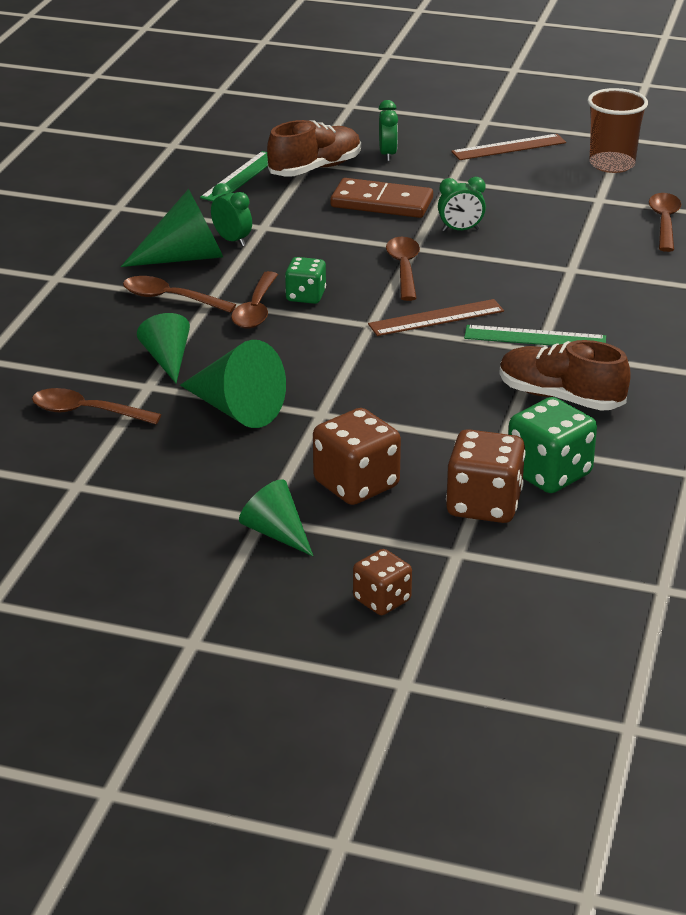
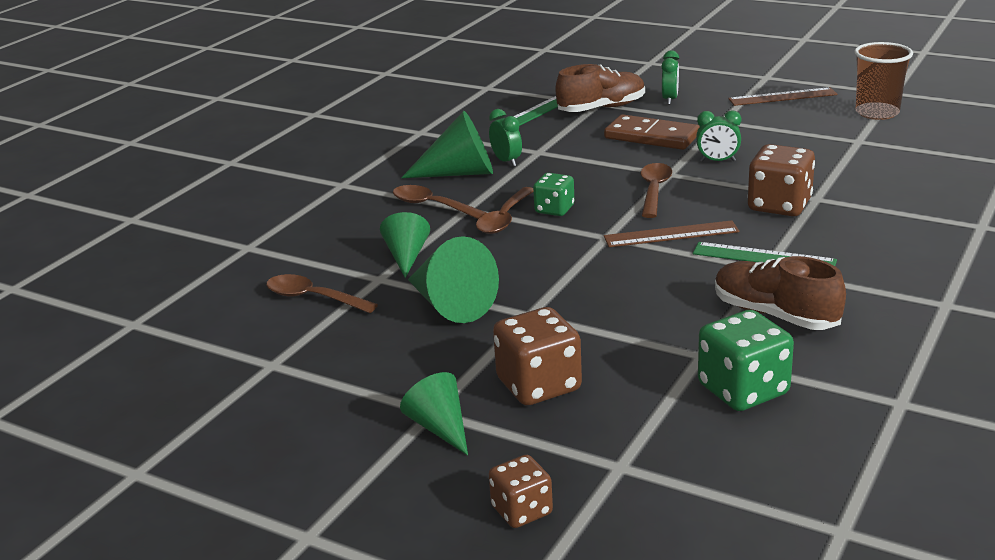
camera: 15 degrees right, 5 degrees down
brown dice [446,429,525,523] -> brown dice moved to [747,144,815,216]
brown spoon [649,193,681,252] -> none

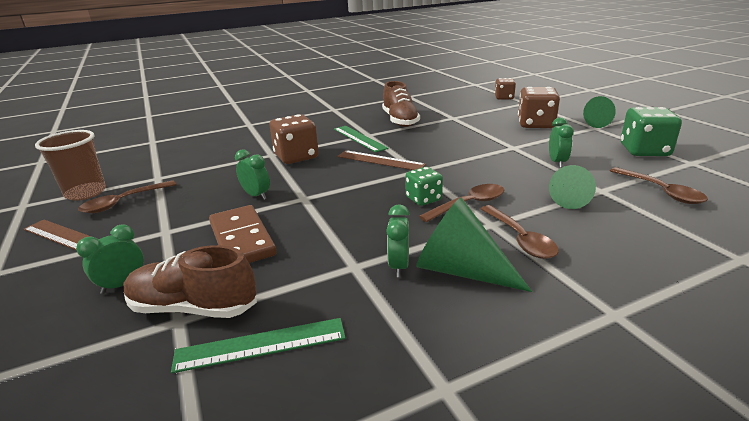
camera: 145 degrees left, 0 degrees up
green cone [408,236,499,323] -> green clock [549,117,574,168]
brown dice [489,455,553,528] -> brown dice moved to [495,78,516,99]
brown spoon [640,163,672,218] -> brown spoon moved to [78,180,177,213]
green dice [698,310,794,411] -> green dice moved to [621,107,682,156]

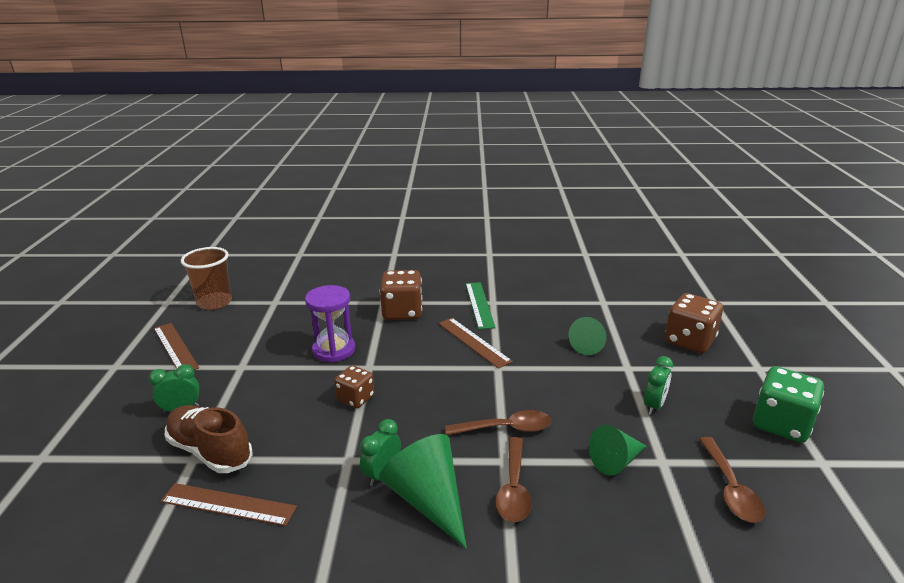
camera: 25 degrees right, 0 degrees up
brown spoon [78,180,177,213] -> none
green ruler [171,318,345,373] -> brown ruler [160,483,297,526]
brown domino [209,205,277,263] -> none
green clock [235,149,270,200] -> purple hourglass [305,285,355,362]
brown shoe [382,81,420,127] -> none
green dice [405,167,443,206] -> none
brown dice [495,78,516,99] -> brown dice moved to [334,365,374,408]
green cone [583,96,616,128] -> green cone moved to [569,317,606,355]

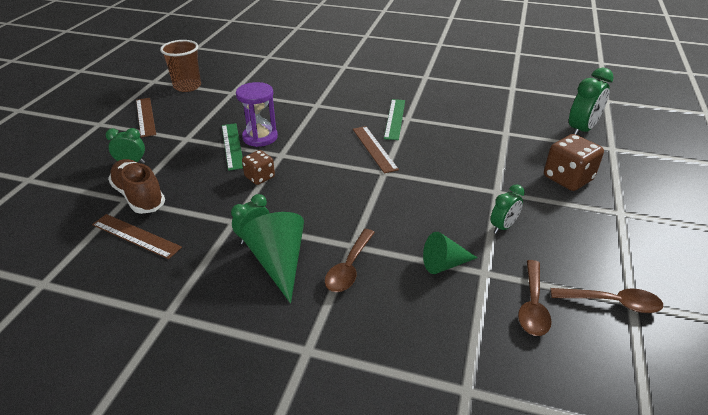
camera: 15 degrees right, 10 degrees up
brown dice [380,270,422,320] -> none
brown spoon [445,410,551,435] -> brown spoon moved to [550,288,663,313]
green cone [569,317,606,355] -> none
green dice [753,366,824,443] -> none
none -> green ruler [222,123,243,171]
none -> green clock [569,67,614,135]

